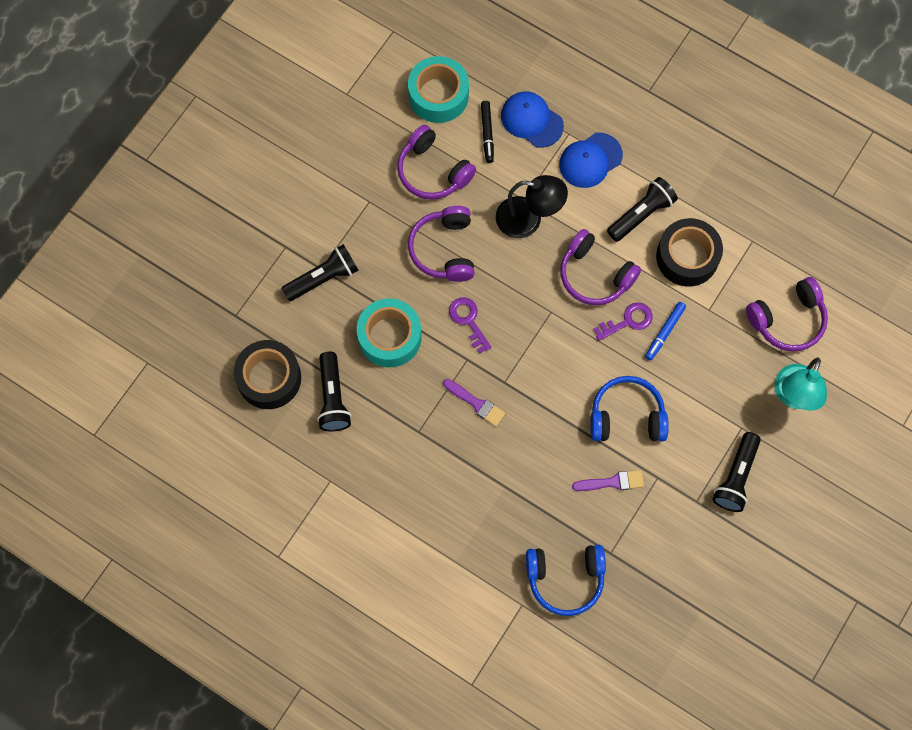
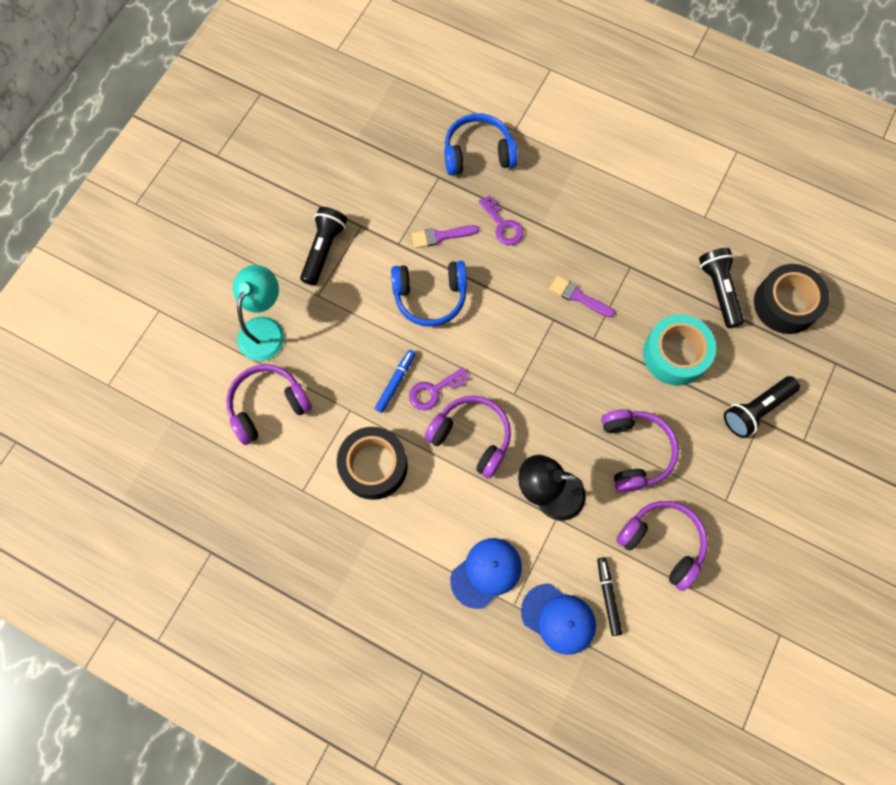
camera: 175 degrees right, 0 degrees up
turquoise tape [408,56,469,123] -> none
purple key [449,297,492,353] -> purple key moved to [479,195,524,246]
black flashlight [607,177,678,242] -> none

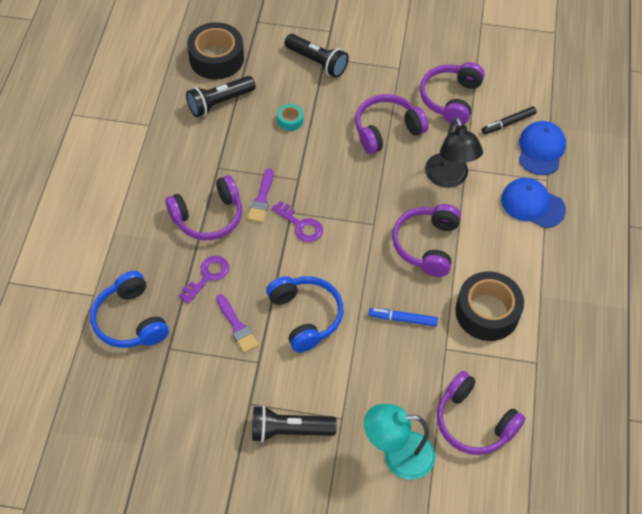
camera: 110 degrees left, 15 degrees down
purple key [409,367,470,411] -> purple key moved to [271,201,323,242]
turquoise tape [643,314,716,386] -> turquoise tape [278,104,303,131], size x0.45
none -> purple headphones [165,175,242,240]

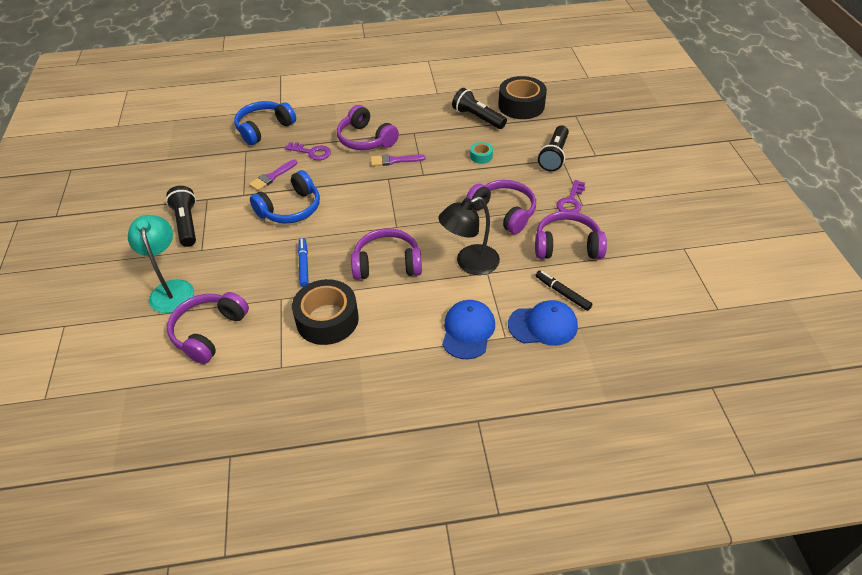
camera: 75 degrees right, 10 degrees down
purple key [271,201,323,242] -> purple key moved to [556,180,585,212]

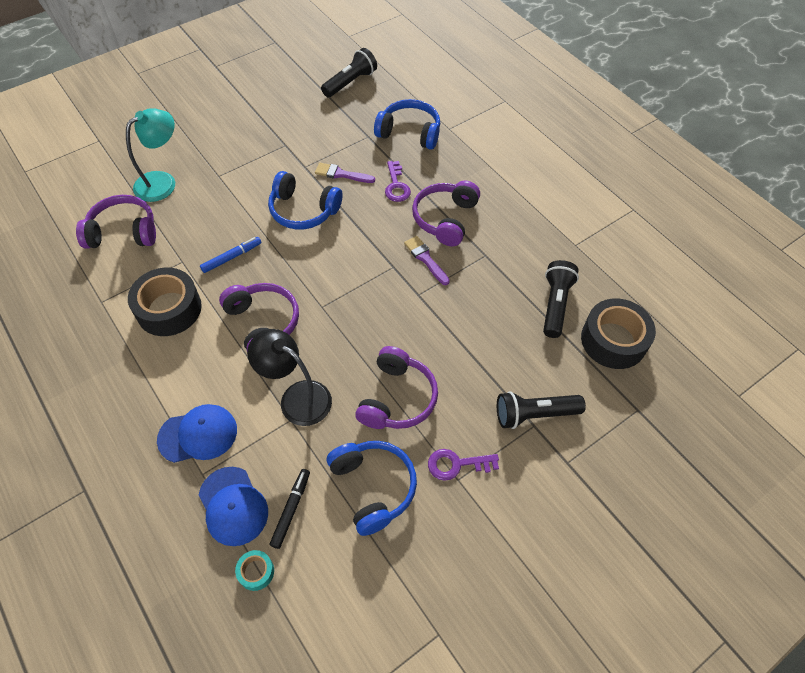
camera: 60 degrees right, 10 degrees up
black flashlight [166,186,196,247] -> black flashlight moved to [321,48,377,97]
turquoise tape [470,142,493,164] -> turquoise tape moved to [235,550,274,591]
purple headphones [535,211,607,259] -> blue headphones [327,441,417,536]

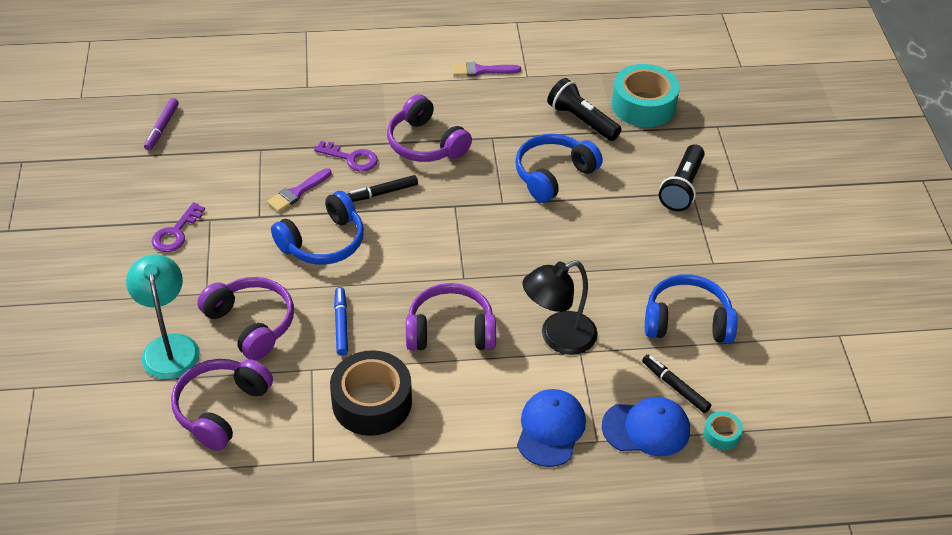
camera: 60 degrees left, 10 degrees down
black flashlight [321,48,377,97] -> purple marker [144,98,179,151]
purple headphones [355,346,438,429] -> purple headphones moved to [197,277,294,360]
blue headphones [374,99,440,150] -> blue headphones moved to [515,134,603,203]
purple brush [404,236,450,285] -> purple brush moved to [453,62,521,76]
purple key [428,449,499,481] -> purple key moved to [152,202,205,252]
black tape [581,298,656,369] -> turquoise tape [612,64,680,127]
none -> black marker [347,175,418,202]

